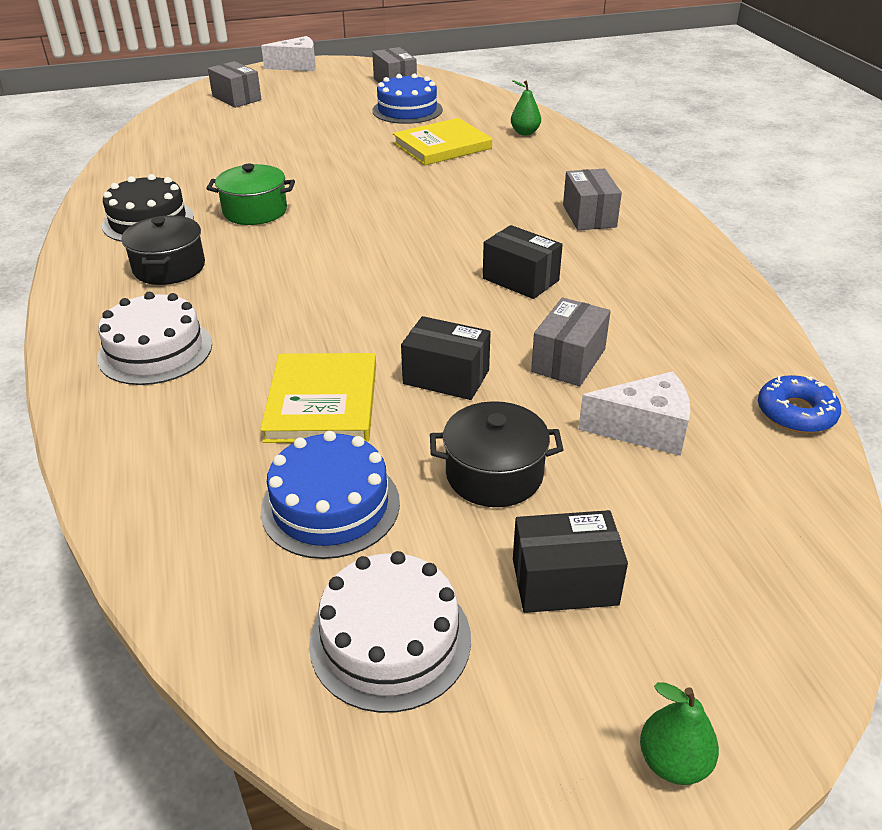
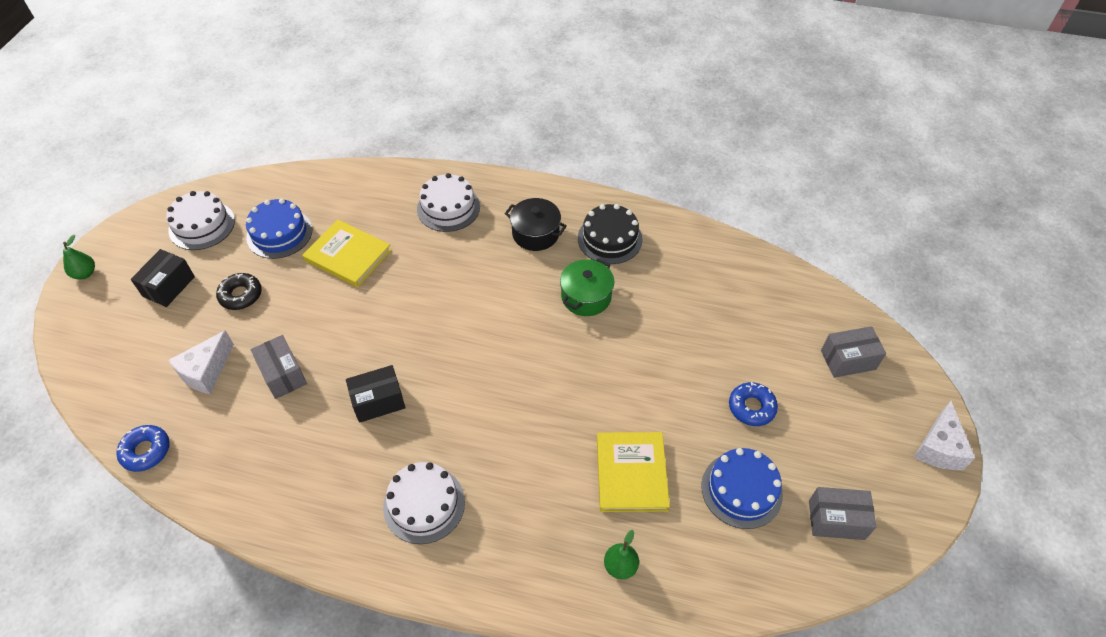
camera: 120 degrees right, 15 degrees up
black box [401,316,491,400] -> none
black pot [430,401,563,507] -> black donut [216,273,262,310]
grey box [563,169,622,230] -> white cake [383,462,465,544]
none -> blue donut [729,382,778,426]

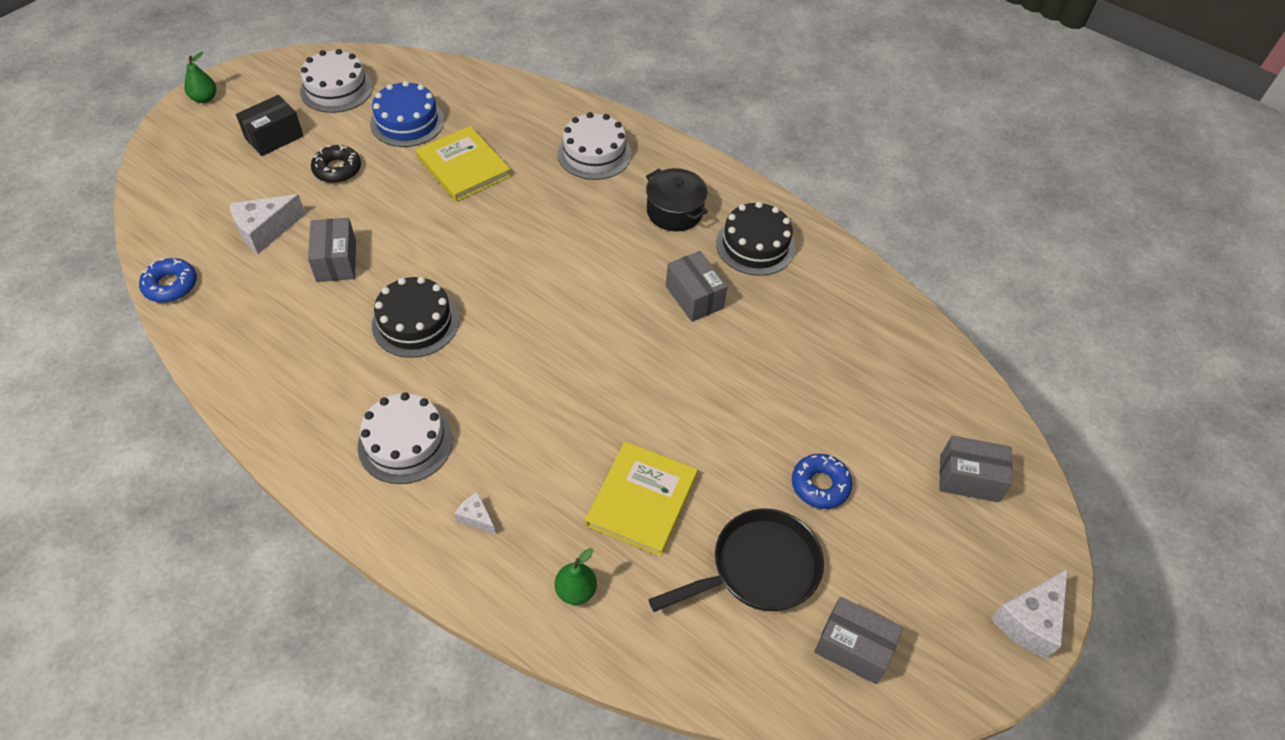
camera: 20 degrees right, 0 degrees up
black box [346,365,406,423] -> black cake [372,277,459,358]
green pot [560,258,614,316] -> grey box [666,251,728,322]
blue cake [702,448,783,529] -> black pan [648,509,824,612]
none -> white cheese [455,492,496,534]

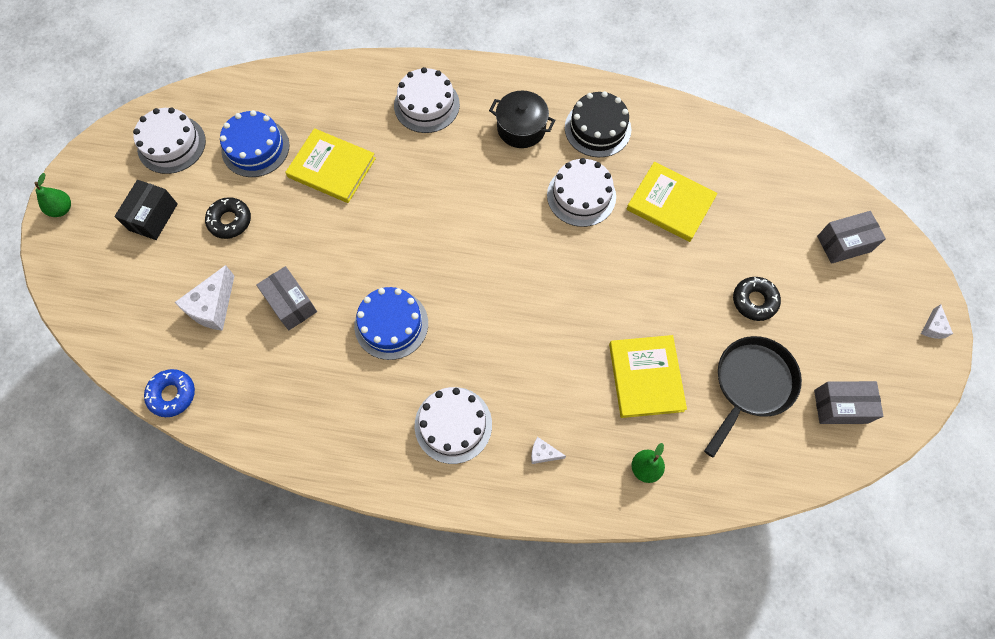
camera: 25 degrees left, 15 degrees up
black cake [372,277,459,358] -> blue cake [354,287,428,360]
grey box [666,251,728,322] -> white cake [547,158,616,227]
blue donut [792,454,852,509] -> black donut [733,277,781,321]
white cheese [991,569,1068,659] -> white cheese [921,304,953,339], size x0.53
none -> yellow book [626,162,718,242]

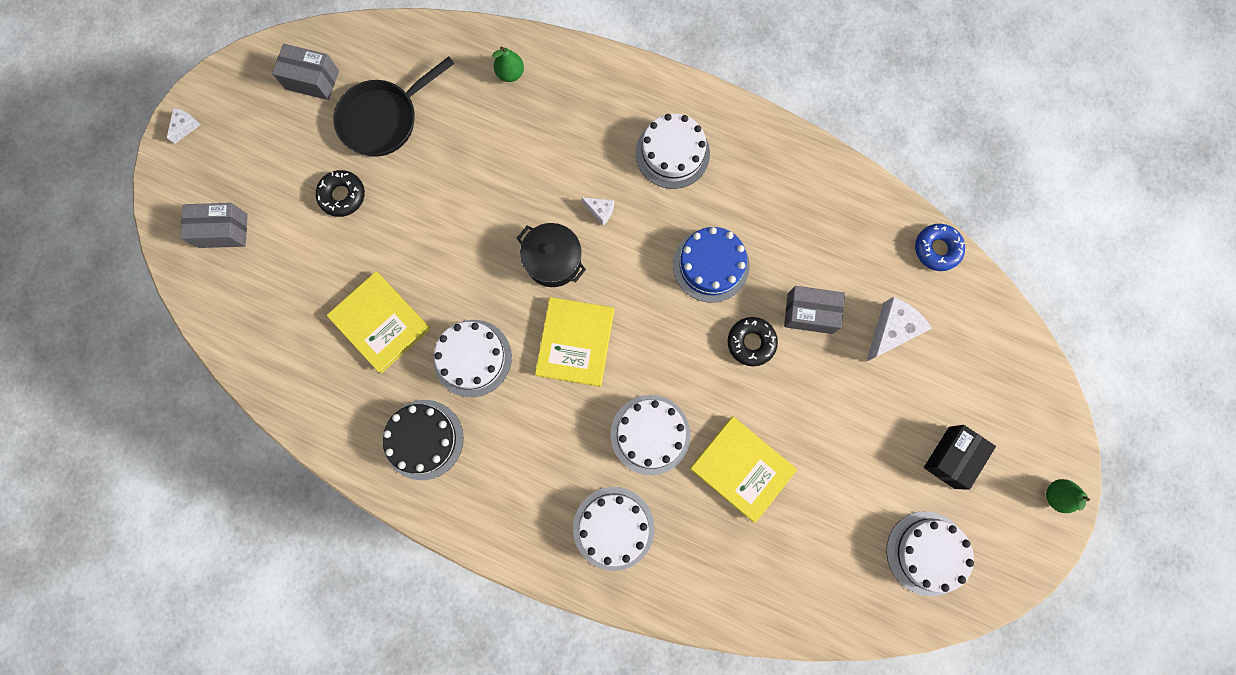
camera: 165 degrees left, 10 degrees up
black donut [205,197,251,239] -> black donut moved to [728,317,778,366]
blue cake [220,110,290,177] -> none
grey box [256,266,317,330] -> grey box turned 60 degrees counterclockwise [784,286,845,334]
black pot [489,91,555,148] -> black pot moved to [517,223,586,287]
white cheese [531,437,566,464] -> white cheese moved to [581,197,614,225]
yellow book [609,335,687,418] -> yellow book moved to [535,297,614,387]
none -> white cake [611,395,690,475]

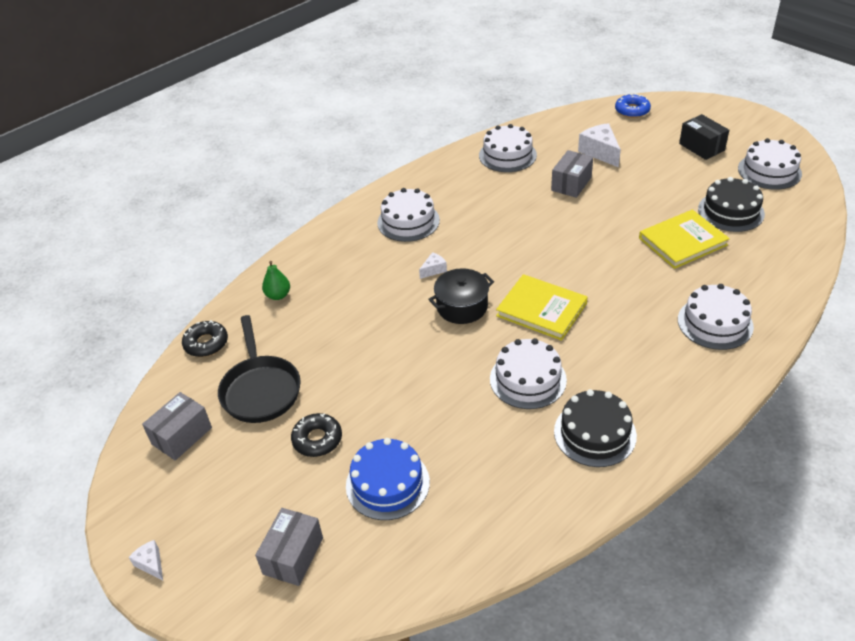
camera: 65 degrees left, 35 degrees down
yellow book [326,272,430,373] -> none
white cake [611,395,690,475] -> white cake moved to [479,124,537,172]
blue cake [673,227,749,303] -> blue cake moved to [346,438,430,520]
black donut [728,317,778,366] -> black donut moved to [182,320,228,357]
blue donut [915,224,965,271] -> blue donut moved to [615,93,651,118]
green pear [1046,479,1090,513] -> none
none -> black cake [698,177,765,232]

